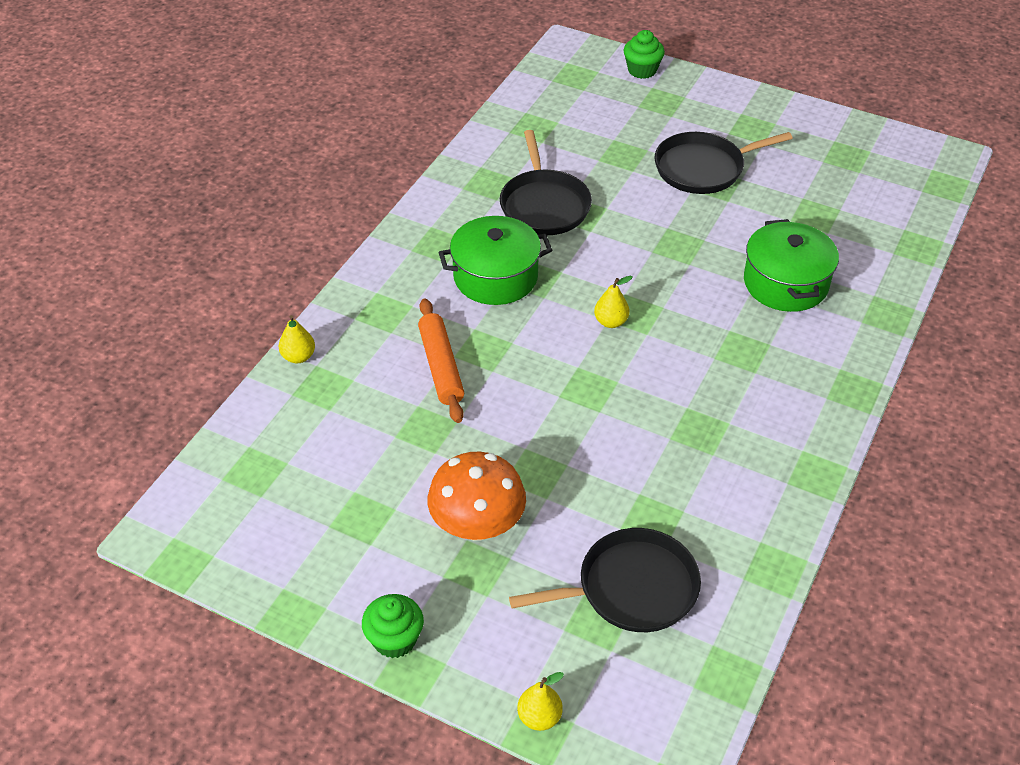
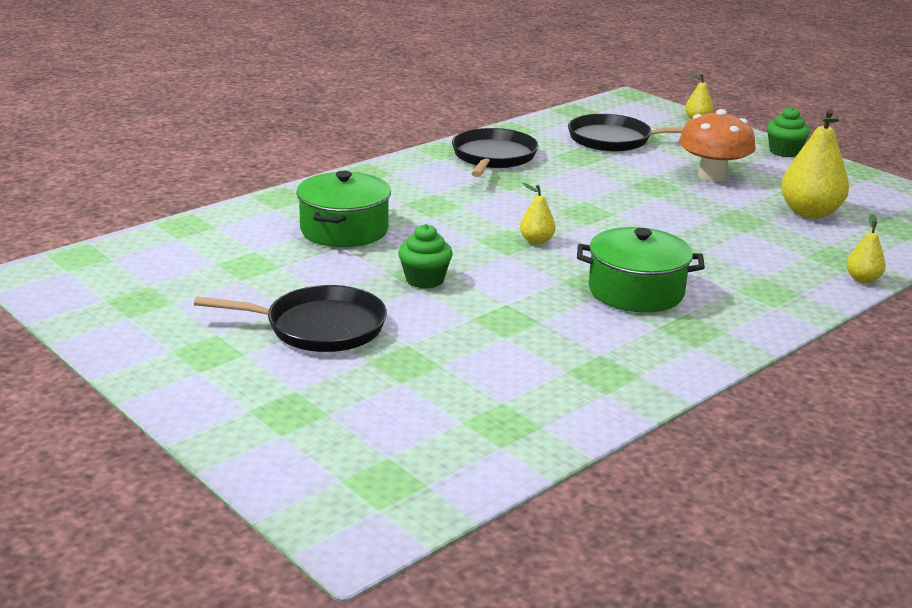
camera: 160 degrees left, 20 degrees down
orange rolling pin [418,298,464,423] -> none
black pan [500,130,592,235] -> black pan moved to [452,128,539,177]
green cupcake [624,30,665,79] -> green cupcake moved to [398,224,453,289]
none -> yellow pear [781,109,849,219]

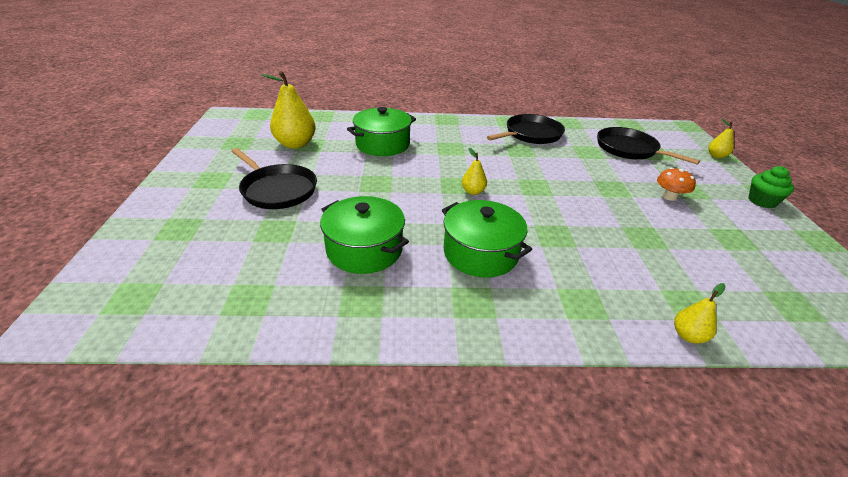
camera: 40 degrees right, 10 degrees up
green cupcake [398,224,453,289] -> none
orange mushroom [679,109,756,182] -> orange mushroom [657,167,696,201], size x0.58
yellow pear [781,109,849,219] -> yellow pear moved to [261,71,316,149]
none -> green pot [320,196,409,274]

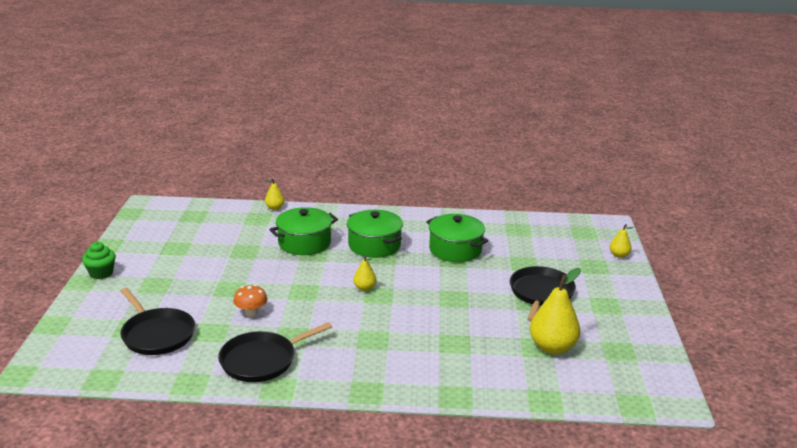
camera: 175 degrees left, 10 degrees down
black pan [231,148,317,209] -> black pan turned 60 degrees clockwise [510,266,576,322]
green pot [347,107,416,156] -> green pot moved to [270,207,338,255]
orange mushroom [657,167,696,201] -> orange mushroom moved to [233,285,267,317]
yellow pear [708,119,734,158] -> yellow pear moved to [610,224,634,258]

